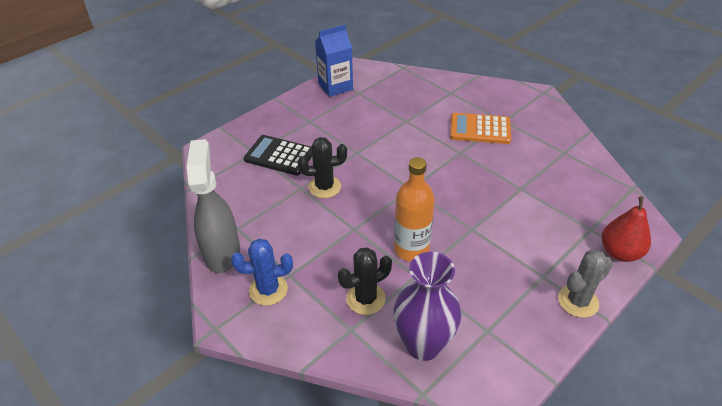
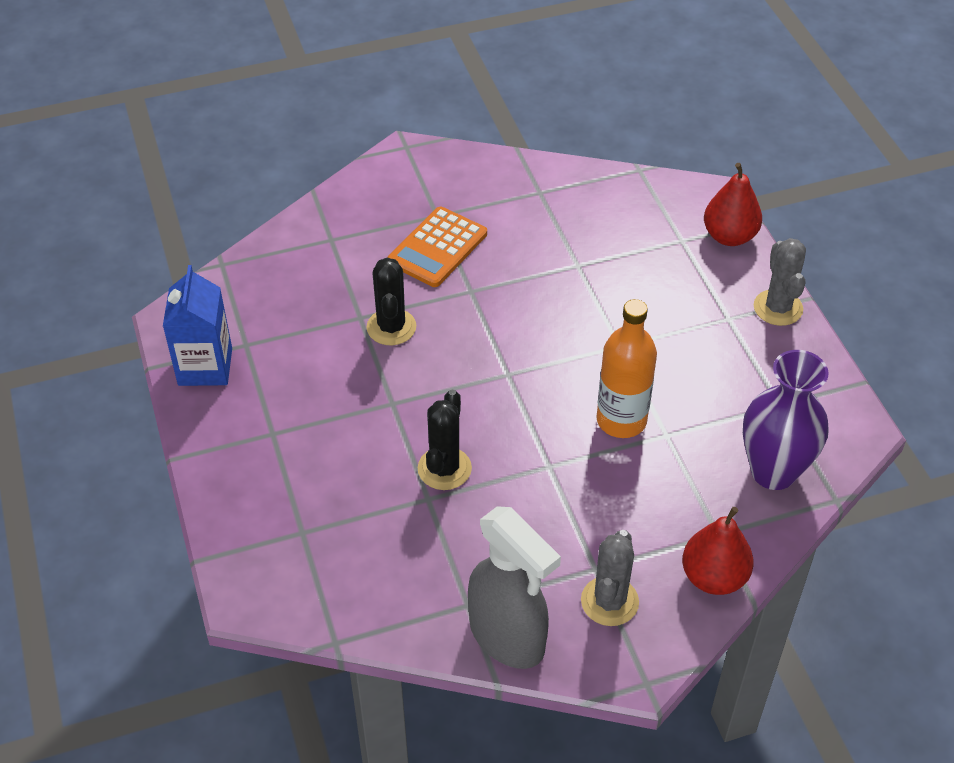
camera: 65 degrees left, 5 degrees up
grey spray bottle [187,139,240,273] -> grey spray bottle turned 150 degrees counterclockwise [468,506,561,669]
blue cactus [231,239,293,306] -> grey cactus [581,530,639,626]
black calculator [244,135,312,176] -> none
black cactus [338,247,392,315] -> black cactus moved to [366,258,416,345]
none -> red pear [682,507,754,595]

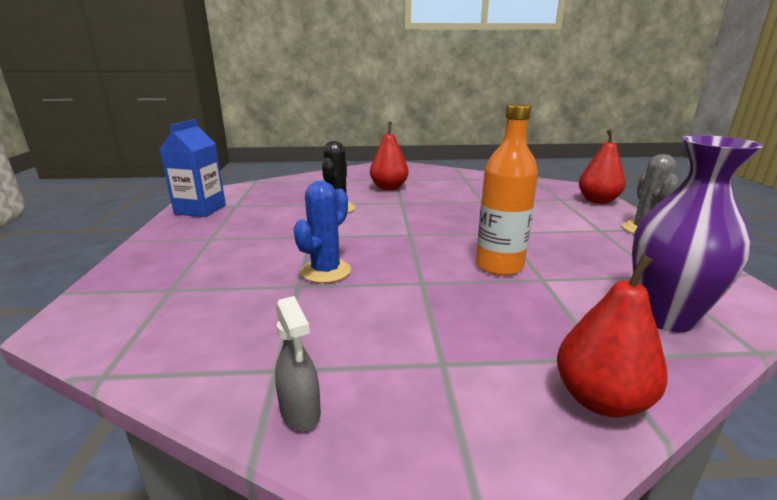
camera: 15 degrees right, 25 degrees down
orange calculator [387,207,487,287] -> red pear [370,122,408,190]
black cactus [418,390,472,490] -> blue cactus [293,181,351,283]
grey spray bottle [468,506,561,669] -> grey spray bottle [275,296,321,431], size x0.47
grey cactus [581,530,639,626] -> none

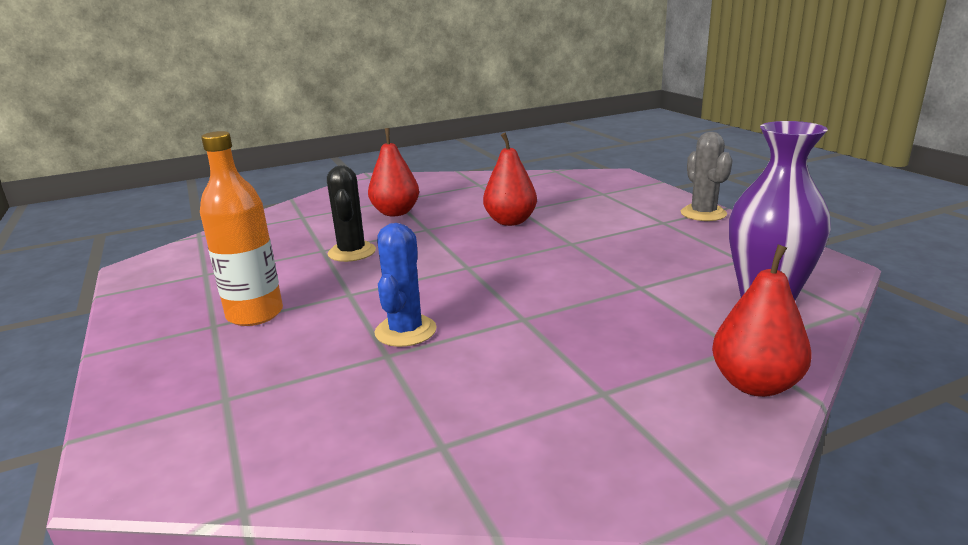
camera: 20 degrees left, 0 degrees up
blue carton [159,119,226,217] -> none
grey spray bottle [275,296,321,431] -> none
orange bottle [476,104,538,276] -> orange bottle moved to [200,131,283,326]
red pear [579,129,626,204] -> red pear moved to [483,133,537,226]

